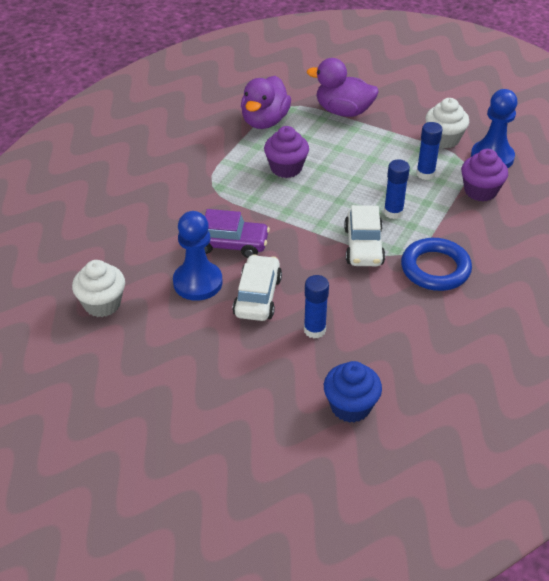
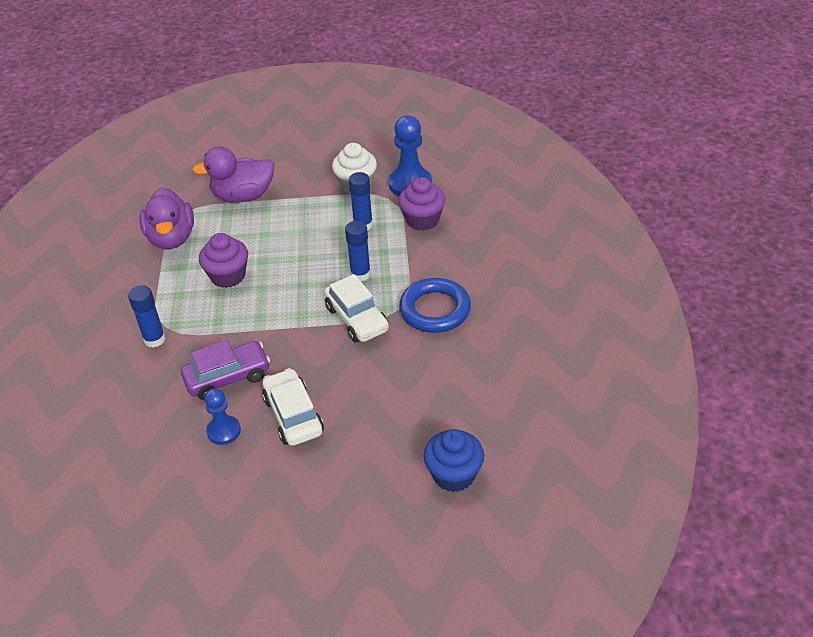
camera: 30 degrees left, 0 degrees up
white cupcake [72,260,125,317] -> none
blue pawn [173,211,223,301] -> blue pawn [204,388,241,445], size x0.61
blue glue stick [304,275,329,338] -> blue glue stick moved to [128,285,166,348]

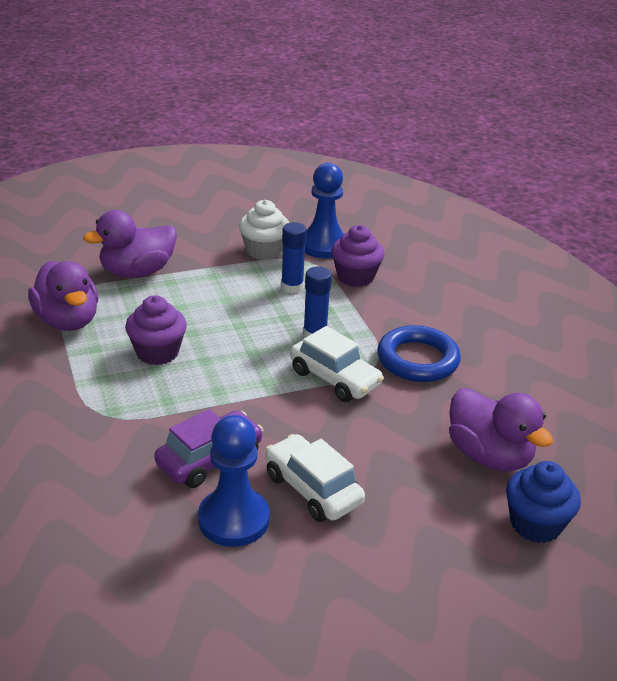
camera: 20 degrees left, 10 degrees down
blue glue stick [128,285,166,348] -> none
blue pawn [204,388,241,445] -> blue pawn [198,415,270,547], size x1.64
none -> purple duck [449,388,553,471]

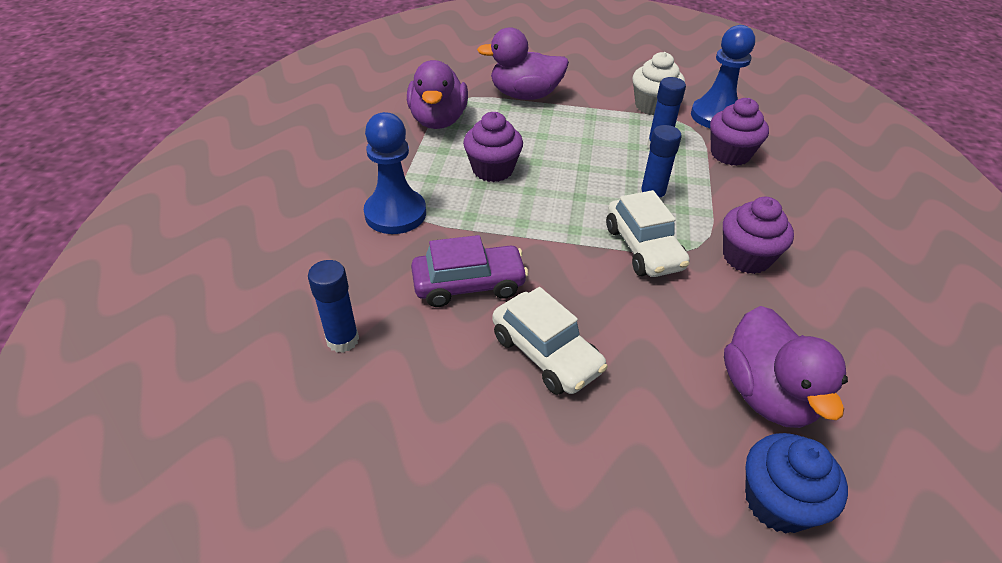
camera: 30 degrees right, 10 degrees up
blue pawn [198,415,270,547] -> blue pawn moved to [364,112,426,234]
white car [265,434,365,522] -> white car turned 150 degrees clockwise [493,287,608,395]
blue ring [377,325,461,382] -> purple cupcake [723,197,794,274]
none -> blue glue stick [308,260,359,353]

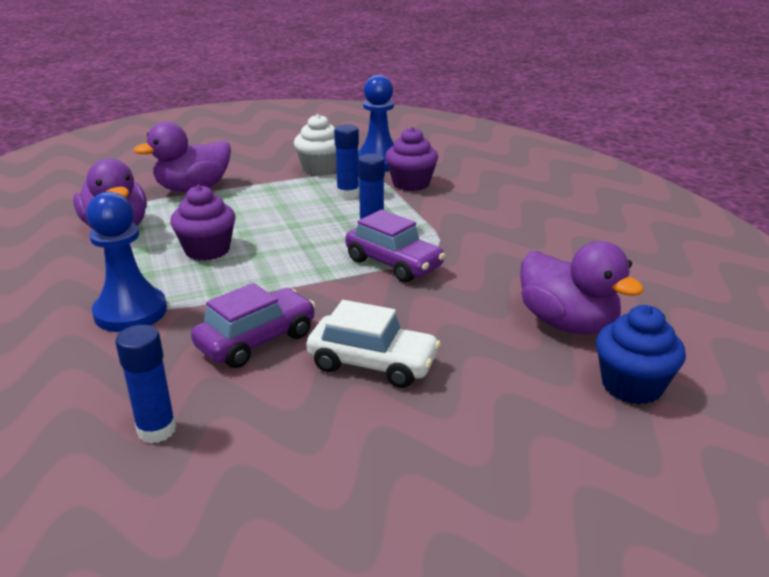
camera: 30 degrees left, 15 degrees down
white car [606,190,690,277] -> purple car [345,210,446,283]
purple cupcake [723,197,794,274] -> none

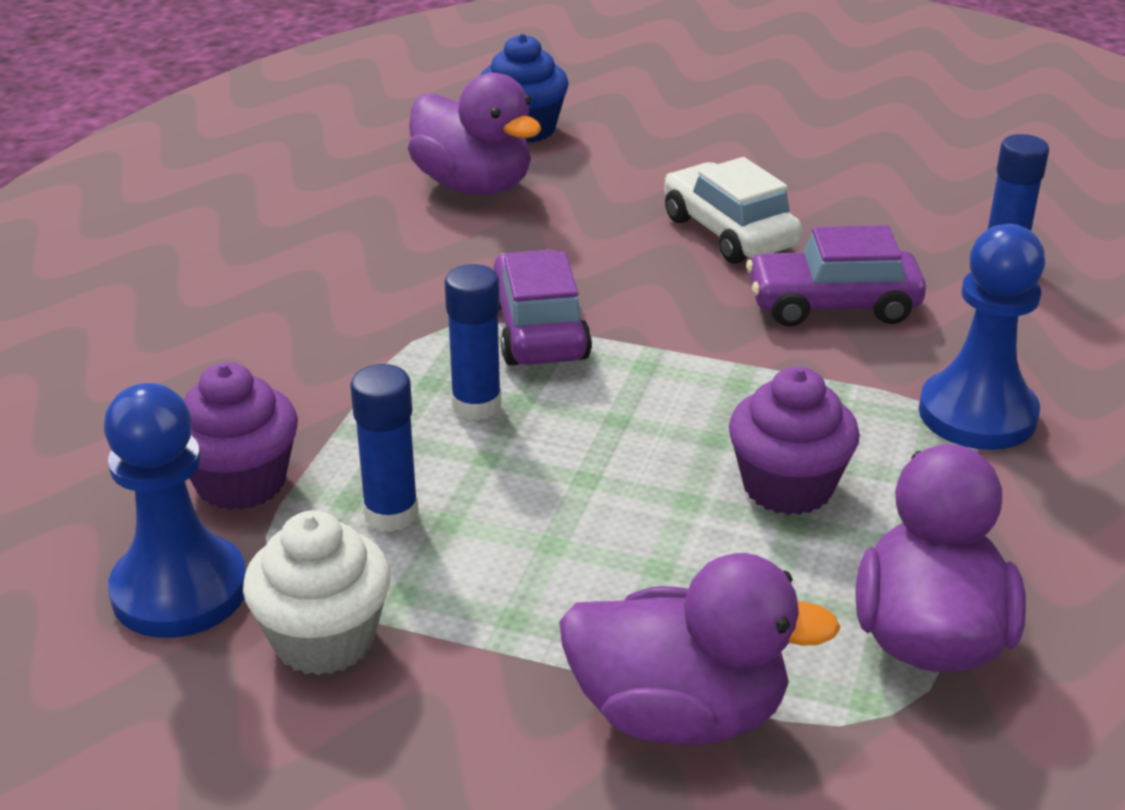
camera: 140 degrees left, 5 degrees up
purple duck [520,241,644,334] -> purple duck turned 135 degrees clockwise [408,73,541,195]

